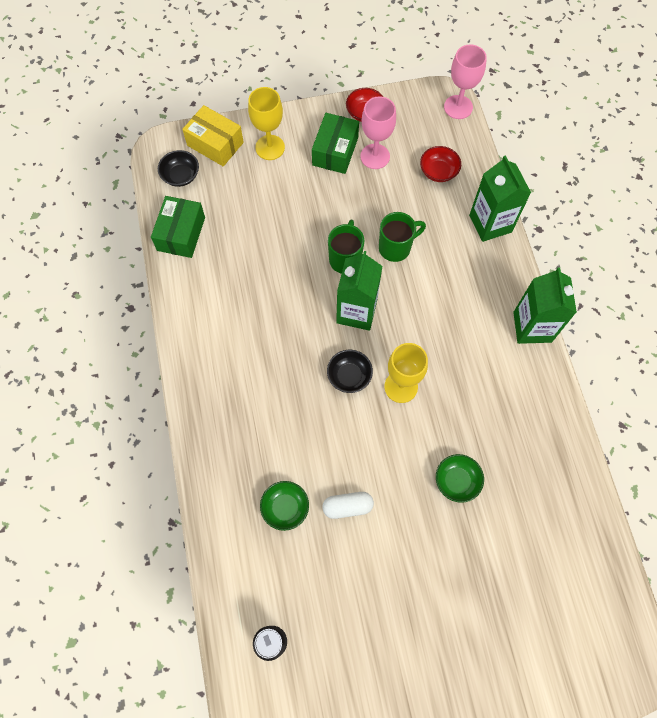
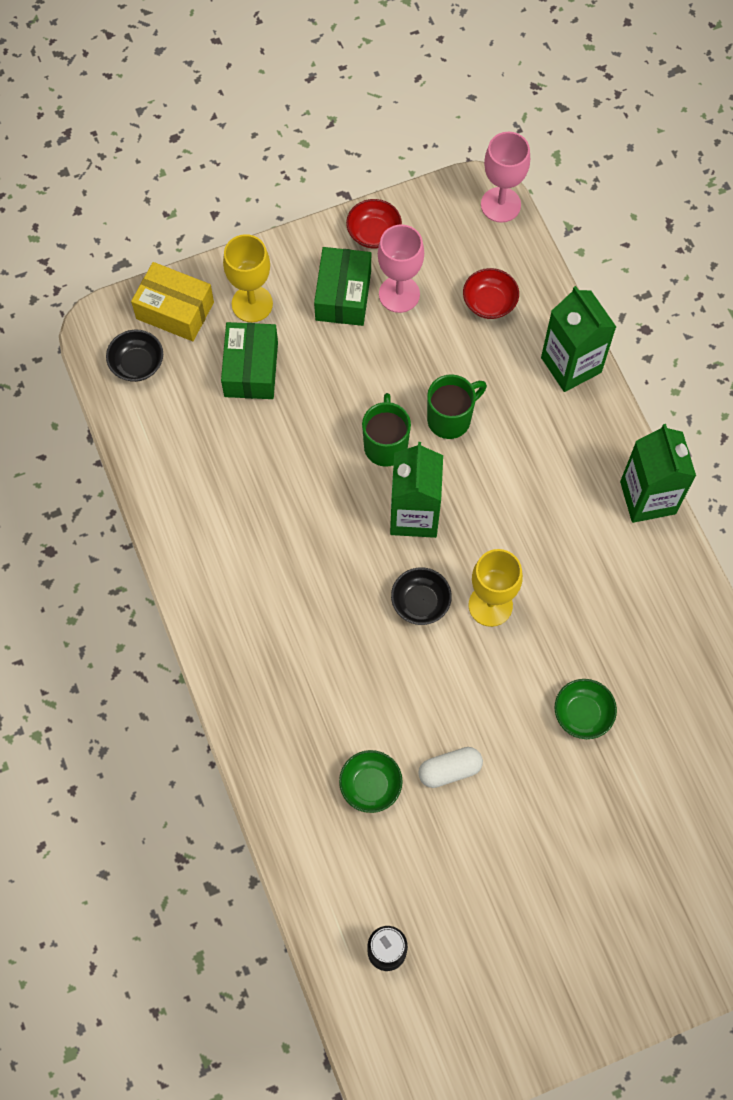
camera: 10 degrees left, 0 degrees up
green box [151,196,205,258] -> green box moved to [221,322,278,399]

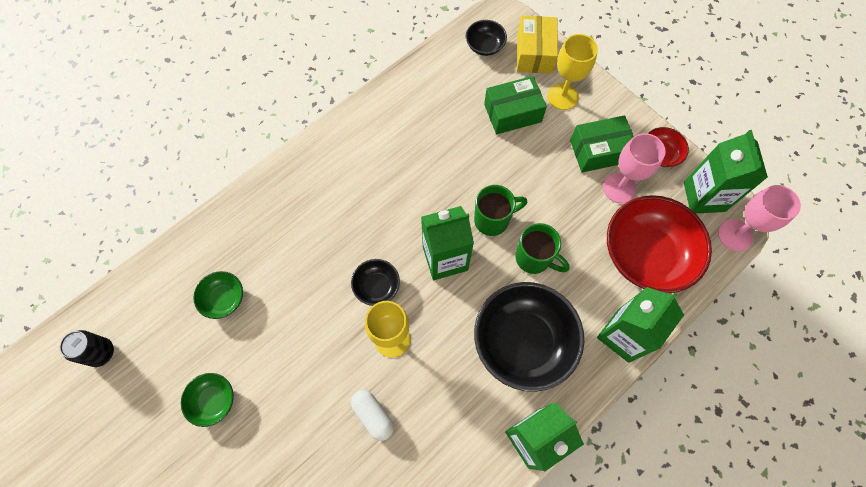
camera: 70 degrees right, 0 degrees up
white capsule [418,747,483,788] -> white capsule moved to [351,390,394,441]
red bowl [463,268,519,319] -> red bowl [607,195,712,293], size x2.11
green bowl [554,679,617,739] -> green bowl moved to [181,373,234,427]
none -> black bowl [474,282,584,392]
none -> green carton [684,130,768,214]

